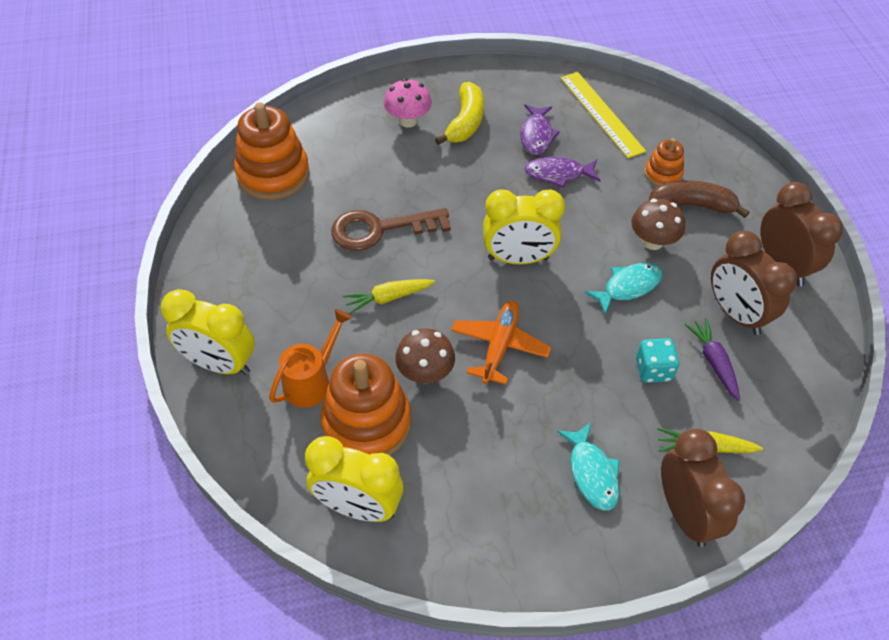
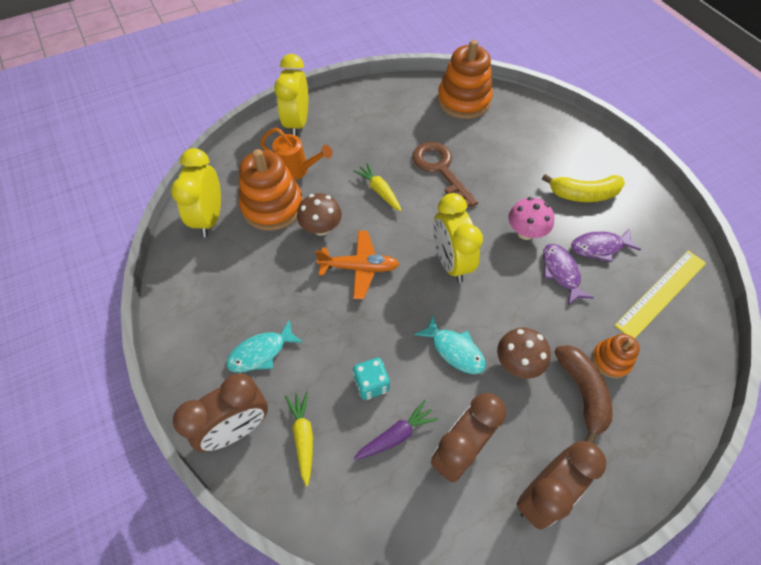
camera: 75 degrees right, 5 degrees up
pink mushroom [384,78,432,127] -> pink mushroom moved to [508,197,554,240]

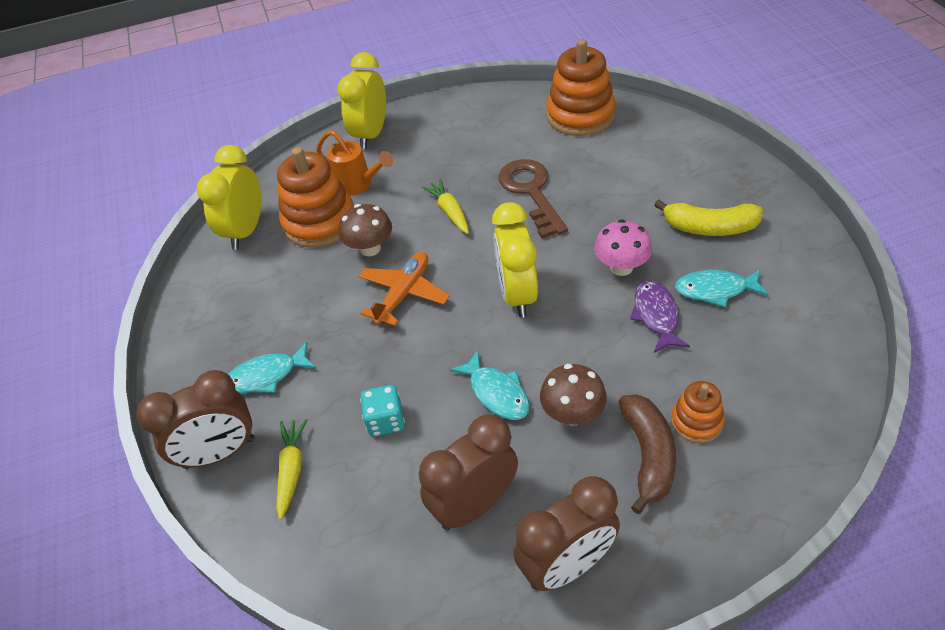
camera: 15 degrees right, 10 degrees down
orange plane [315,231,399,299] -> orange plane turned 75 degrees counterclockwise [359,252,450,326]
purple carrot [354,400,438,460] -> none
purple fish [571,229,641,262] -> turquoise fish [675,269,769,307]
yellow ruler [614,250,706,339] -> none

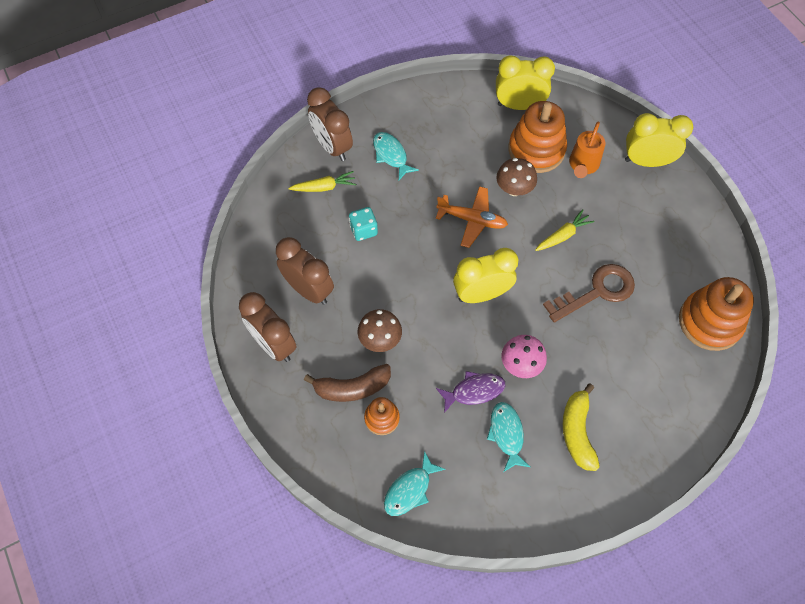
camera: 75 degrees right, 15 degrees up
turquoise fish [450,350,530,420] -> turquoise fish moved to [384,451,446,516]

